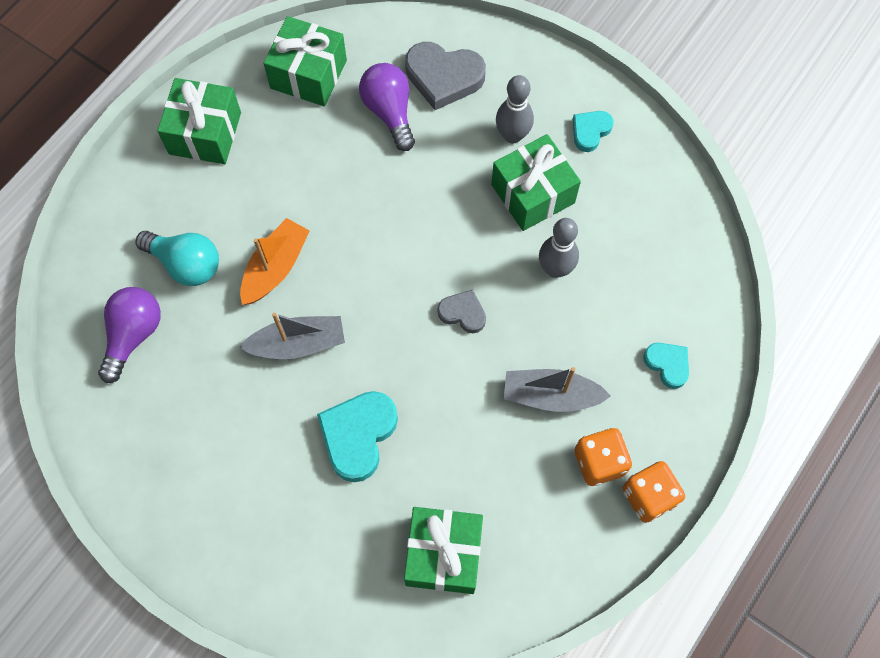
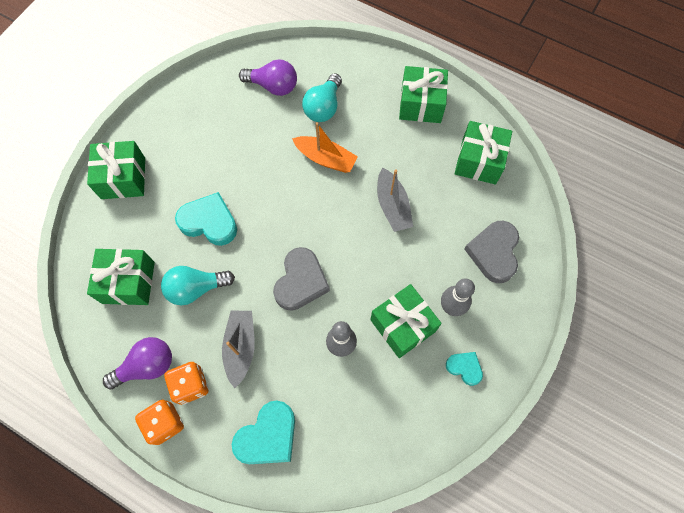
camera: 85 degrees right, 0 degrees up
grey boat [239,312,345,359] -> grey boat moved to [377,168,413,232]
purple light bulb [359,63,415,151] -> purple light bulb moved to [103,337,172,389]
grey heart [438,289,486,333] -> grey heart [273,247,330,311], size x1.76
turquoise heart [643,343,689,389] -> turquoise heart [232,401,295,464], size x1.76
none -> green gift [87,141,145,199]
none -> turquoise light bulb [161,266,235,305]

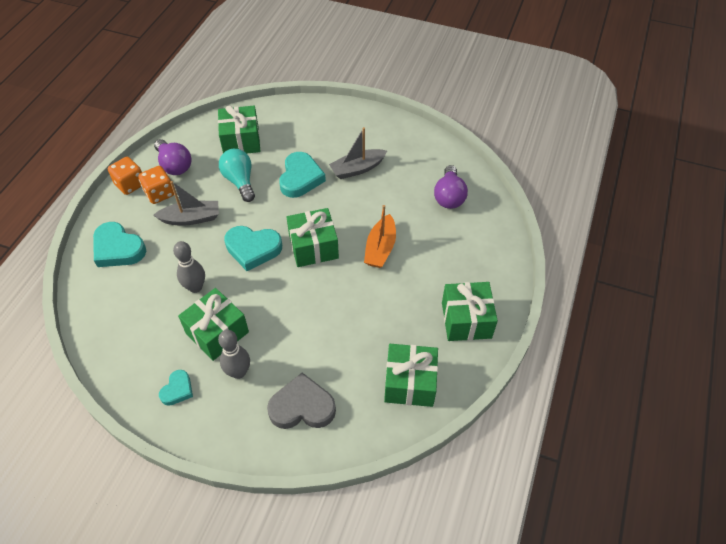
camera: 80 degrees right, 15 degrees down
green gift [87,141,145,199] -> green gift moved to [286,208,339,267]
grey heart [273,247,330,311] -> turquoise heart [224,226,282,271]
turquoise light bulb [302,73,342,122] -> none
grey boat [377,168,413,232] -> grey boat moved to [329,127,387,179]

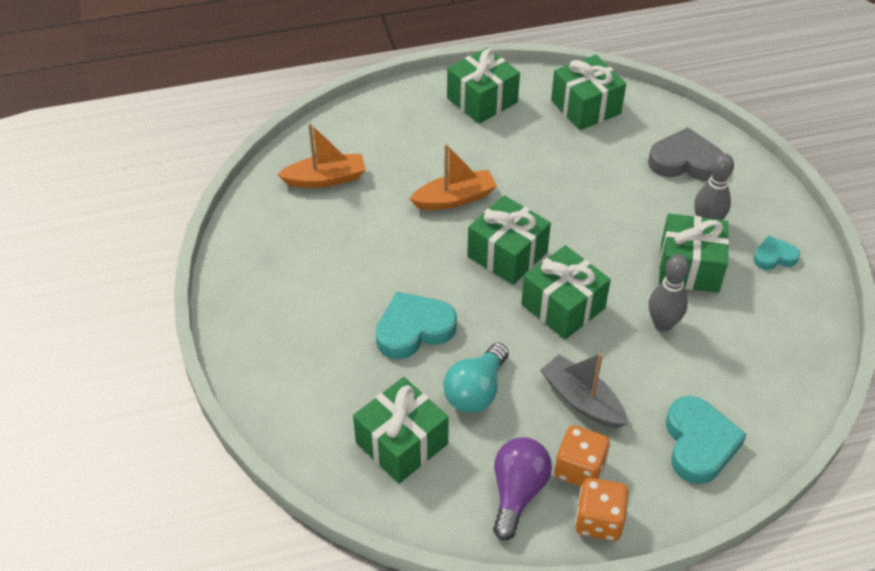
camera: 125 degrees left, 5 degrees down
turquoise heart [224,226,282,271] -> green gift [521,245,611,339]
grey heart [267,372,336,429] -> grey heart turned 135 degrees clockwise [648,127,723,181]
grey boat [329,127,387,179] -> none
purple light bulb [434,165,468,209] -> orange boat [277,123,366,188]

